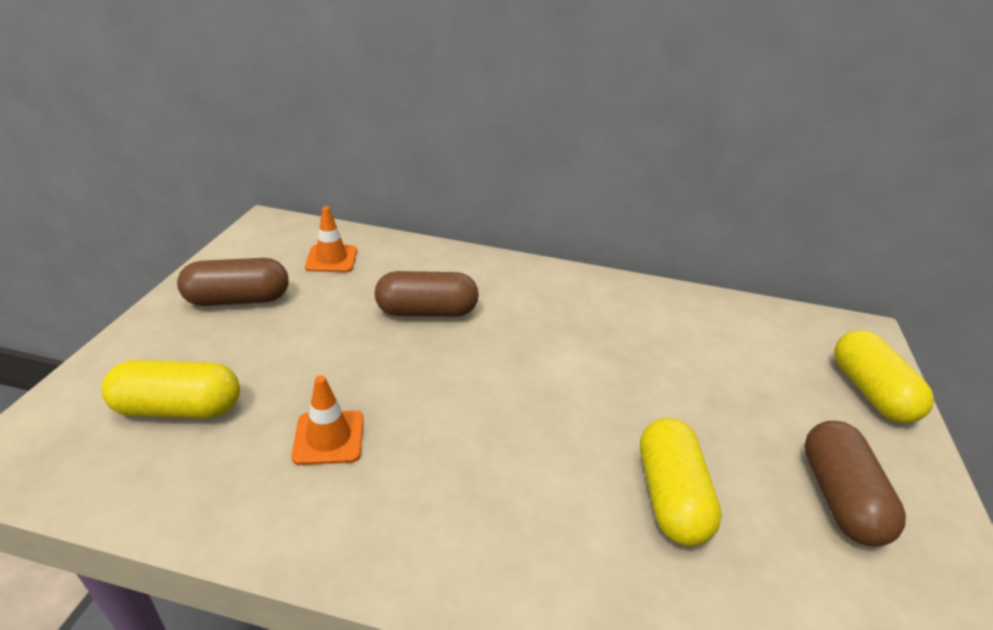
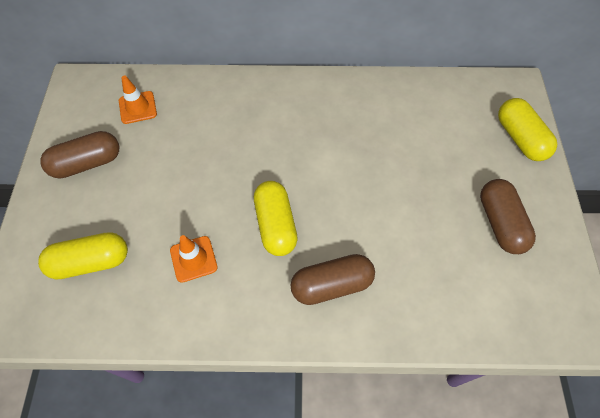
camera: 10 degrees left, 25 degrees up
brown capsule [375,271,479,317] -> brown capsule moved to [290,254,375,305]
yellow capsule [640,418,722,546] -> yellow capsule moved to [254,181,298,256]

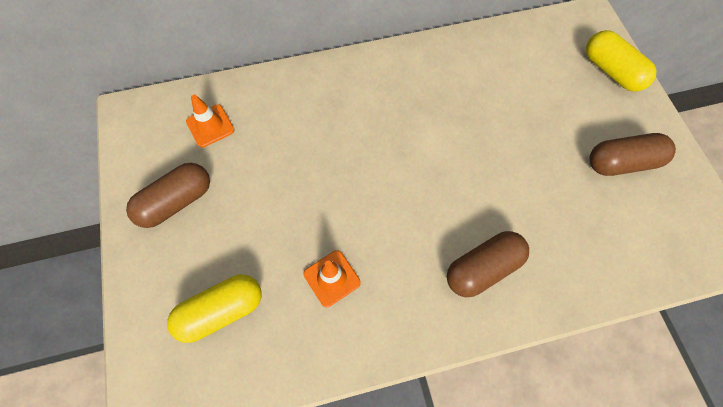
camera: 15 degrees left, 5 degrees up
yellow capsule [254,181,298,256] -> none
brown capsule [480,179,536,254] -> brown capsule turned 75 degrees counterclockwise [589,133,676,176]

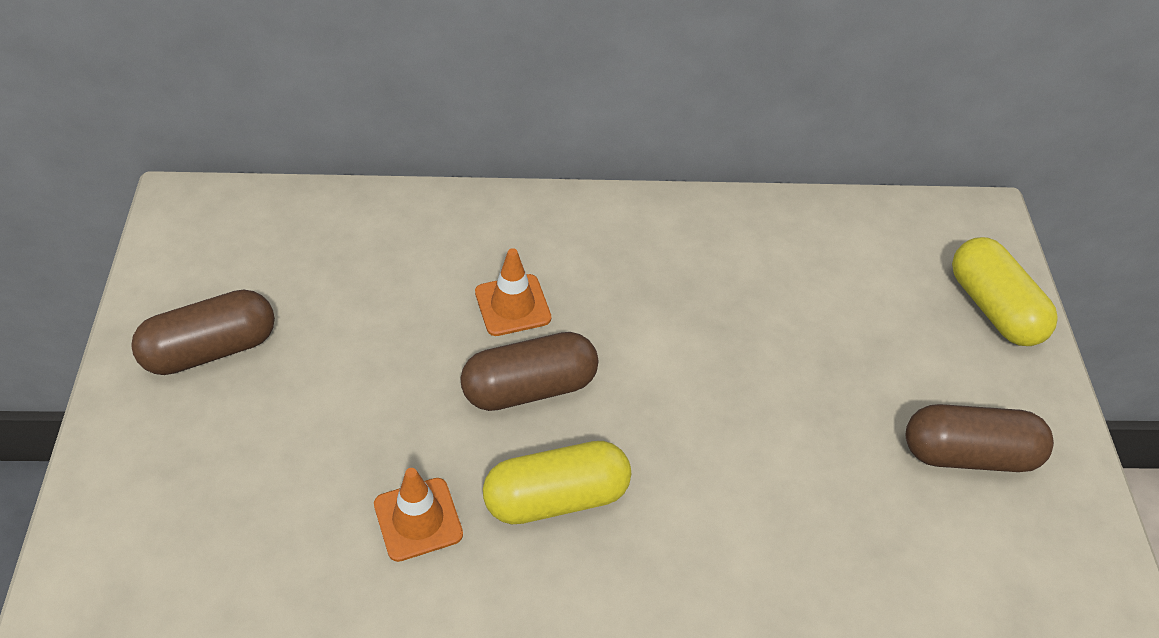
camera: 10 degrees right, 15 degrees down
yellow capsule [167,275,261,343] -> yellow capsule moved to [483,441,631,524]
orange traffic cone [186,95,234,148] -> orange traffic cone moved to [475,248,551,336]
brown capsule [447,231,529,297] -> brown capsule moved to [460,332,598,411]

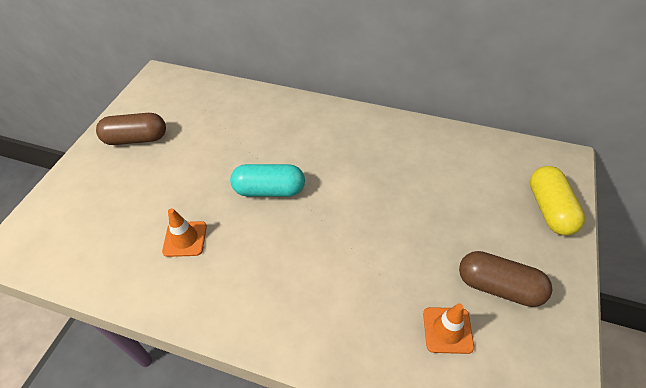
camera: 25 degrees right, 0 degrees up
brown capsule [460,332,598,411] -> turquoise capsule [230,164,305,197]
orange traffic cone [475,248,551,336] -> orange traffic cone moved to [423,303,474,354]
yellow capsule [483,441,631,524] -> none

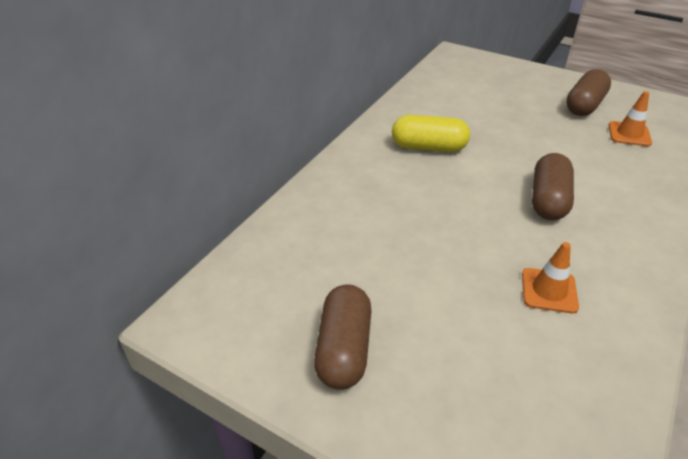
camera: 80 degrees left, 10 degrees down
turquoise capsule [230,164,305,197] -> none
yellow capsule [530,166,585,236] -> yellow capsule moved to [392,115,470,152]
none -> brown capsule [532,153,574,220]

